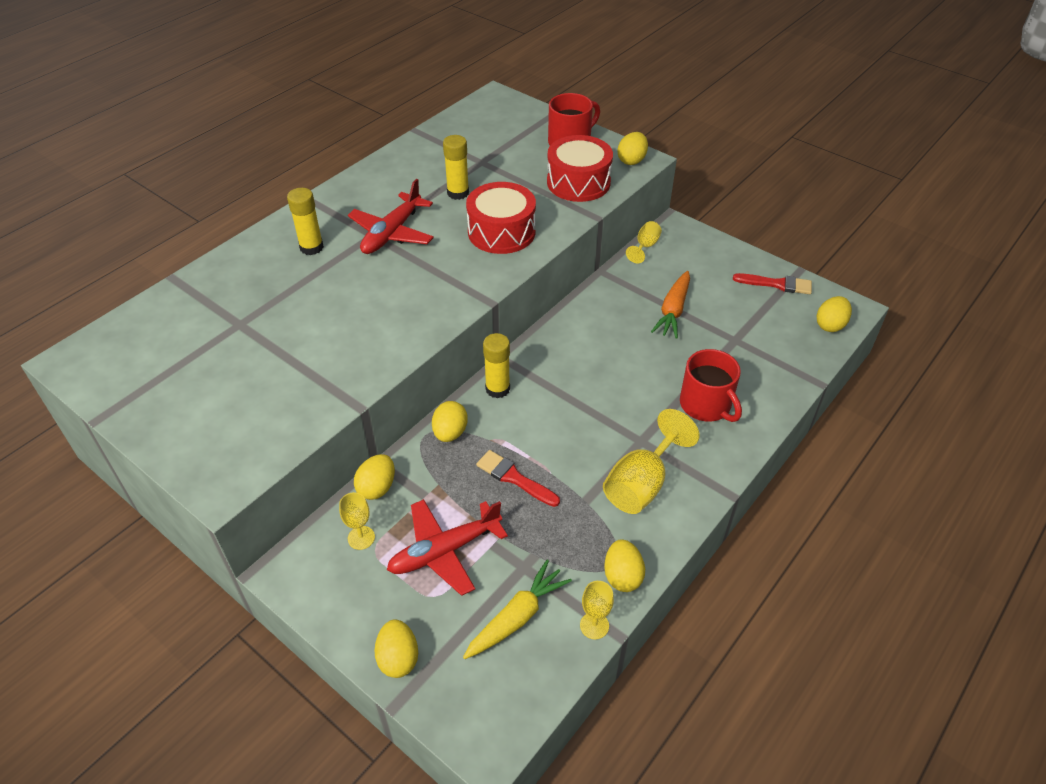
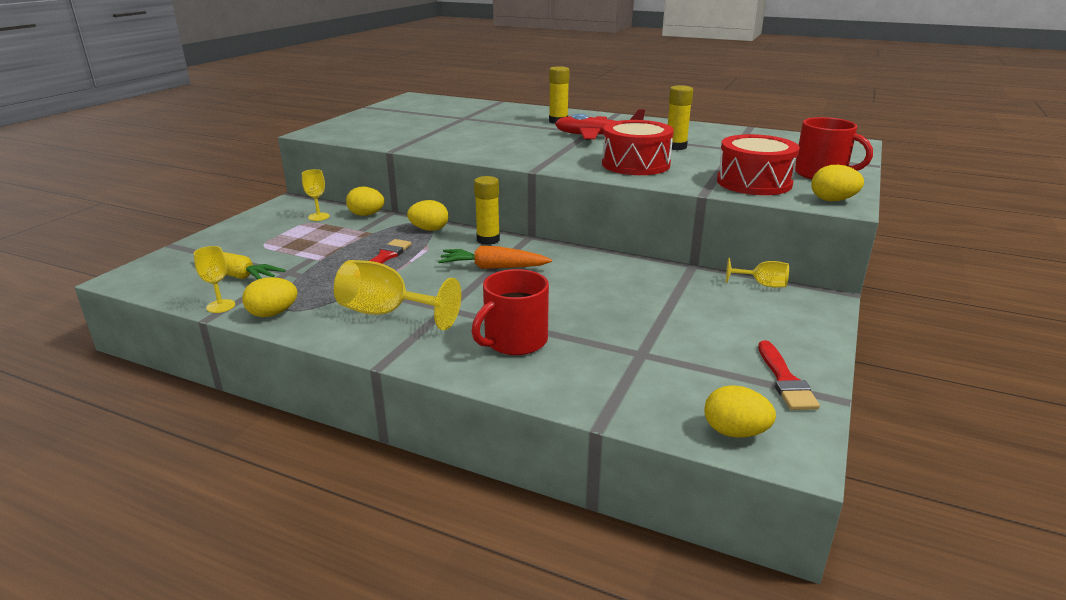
camera: 75 degrees right, 20 degrees down
yellow egg [374,619,418,678] -> none
red plane [387,499,508,596] -> none
orange carrot [651,271,690,339] -> orange carrot moved to [438,246,552,269]

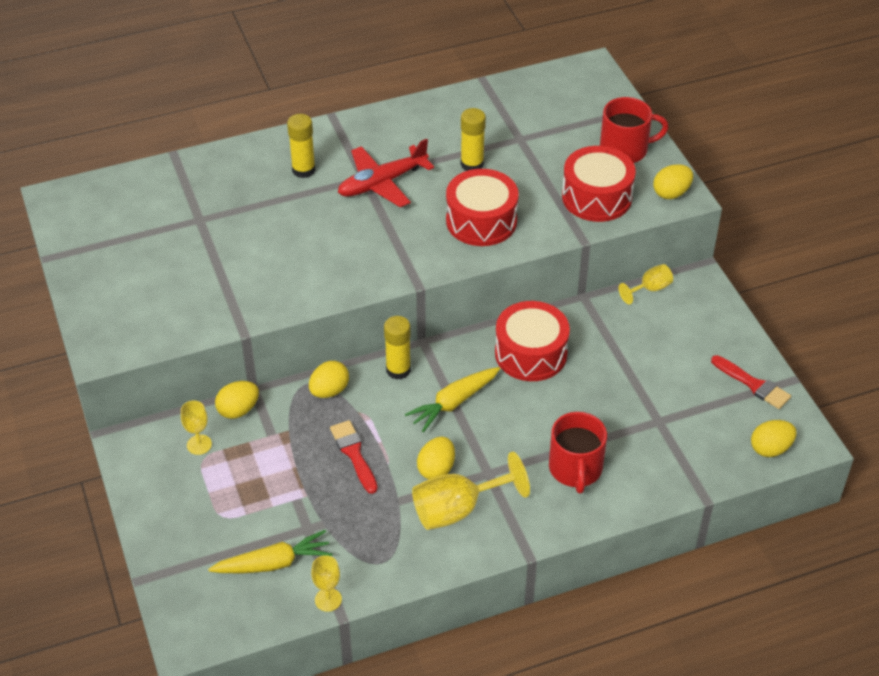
camera: 45 degrees left, 20 degrees up
yellow egg [242,277,297,317] -> yellow egg moved to [417,437,455,479]
orange carrot [438,246,552,269] -> yellow carrot [405,367,500,432]
none -> red drum [495,301,570,381]

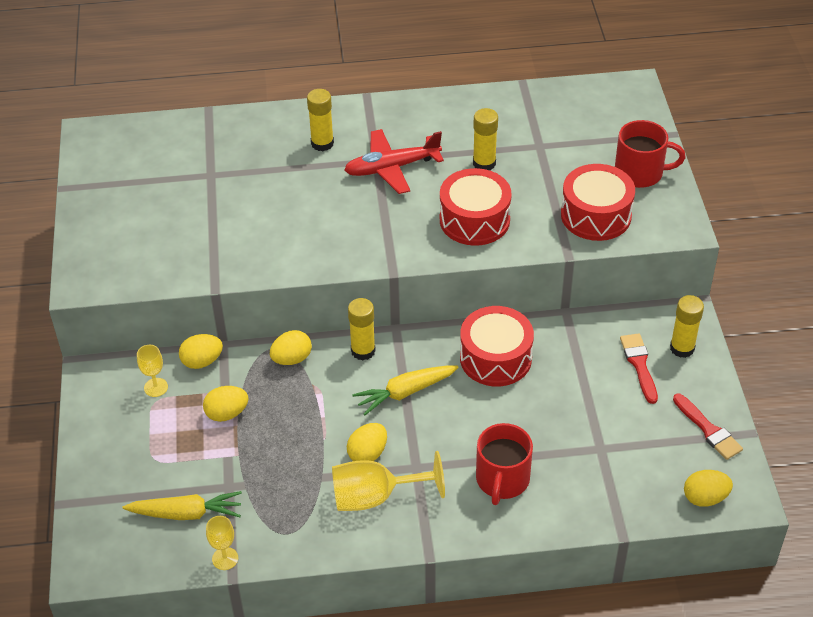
camera: 15 degrees right, 0 degrees up
red brush [330,420,378,494] -> red brush moved to [620,333,658,404]
yellow goblet [618,264,673,305] -> none
yellow egg [653,164,693,199] -> yellow egg moved to [203,386,248,422]
none -> yellow glue stick [670,295,704,358]

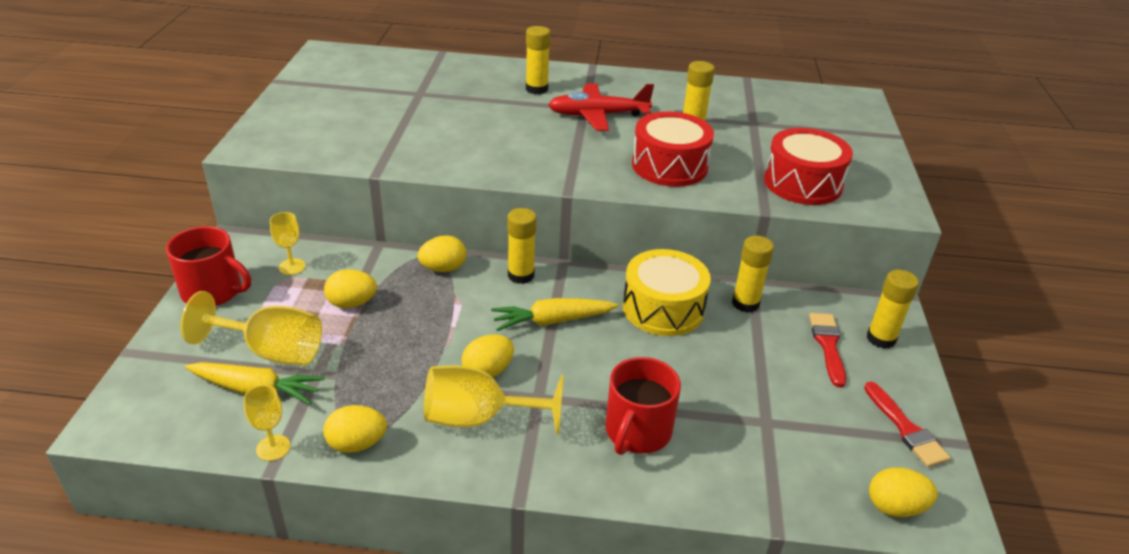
camera: 10 degrees right, 10 degrees down
yellow egg [179,334,223,369] -> yellow egg moved to [323,405,387,453]
red drum [460,306,534,386] -> yellow drum [623,249,711,336]
red mug [615,120,686,188] -> red mug moved to [166,226,251,306]
none -> yellow goblet [181,291,322,366]
none -> yellow glue stick [732,236,774,313]

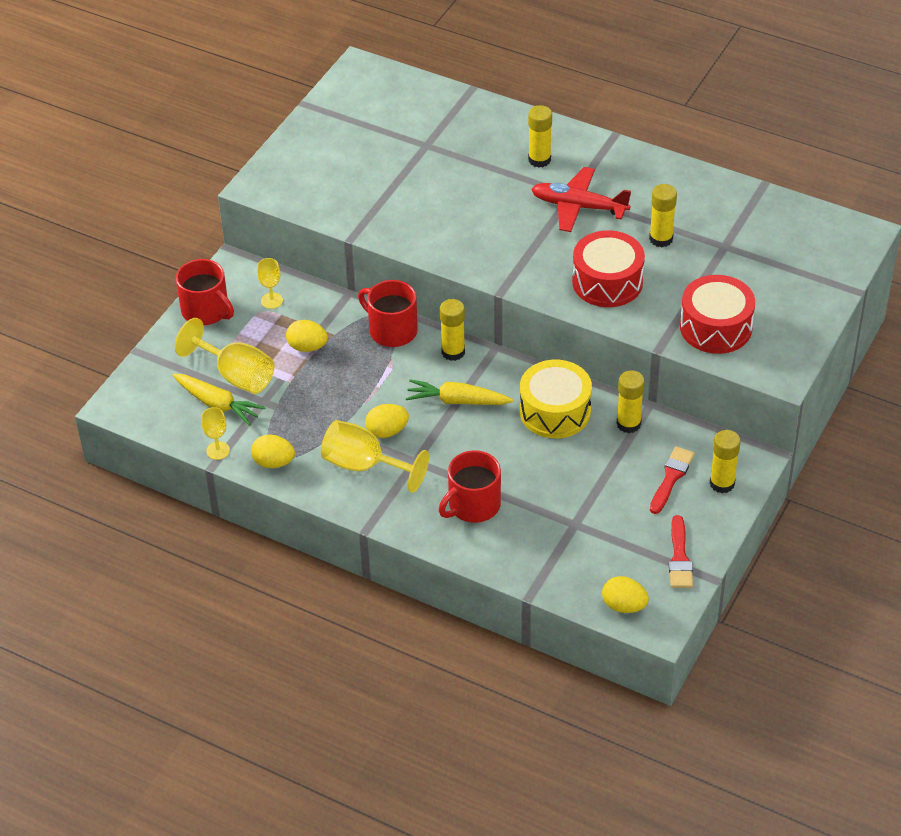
camera: 25 degrees right, 10 degrees up
yellow egg [418,235,466,272] -> red mug [358,280,418,347]

